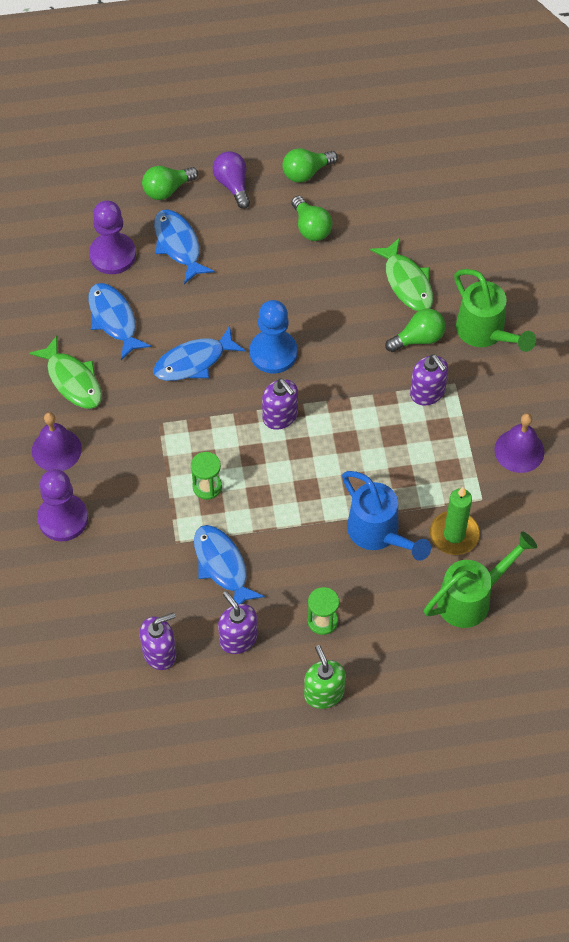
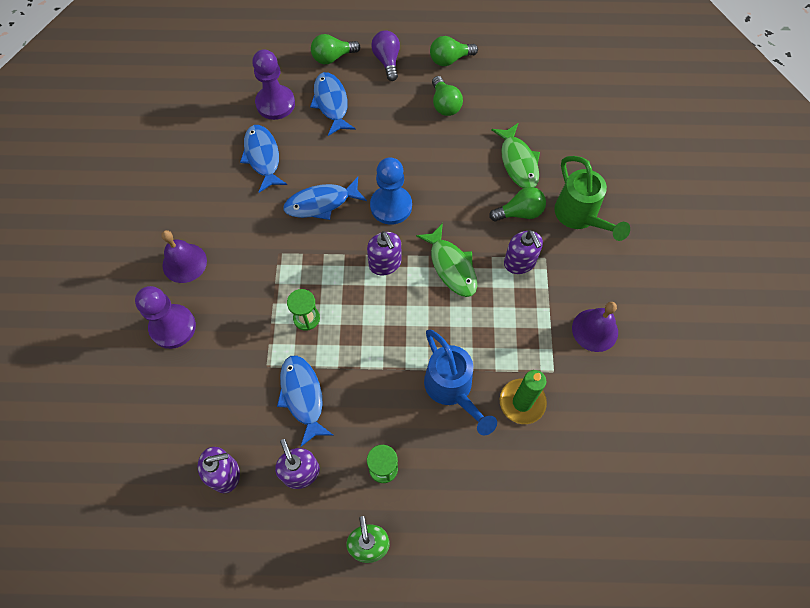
camera: 10 degrees right, 5 degrees up
green fish [29,336,102,409] -> green fish moved to [416,223,477,297]
green watering can [424,531,537,628] -> none

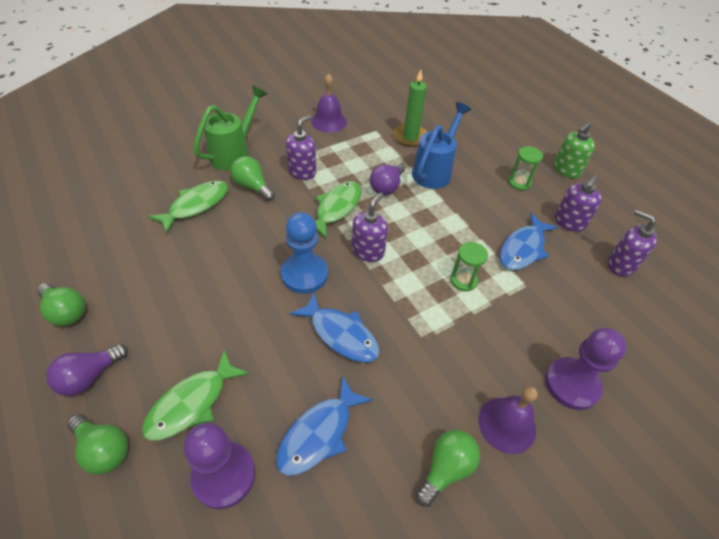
camera: 125 degrees left, 15 degrees down
blue fish [310,72,356,136] -> green fish [141,349,249,441]
green light bulb [432,76,463,116] -> green light bulb moved to [416,430,480,507]
none -> purple light bulb [370,163,405,195]

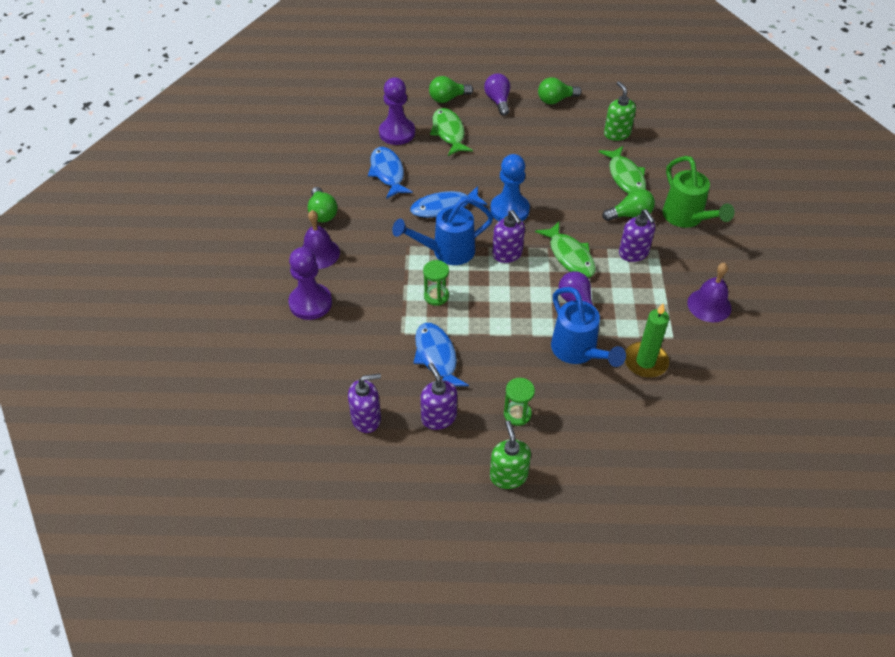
camera: 125 degrees right, 0 degrees up
none -> blue watering can [392,197,493,265]
none -> green soap dispenser [604,81,636,141]

